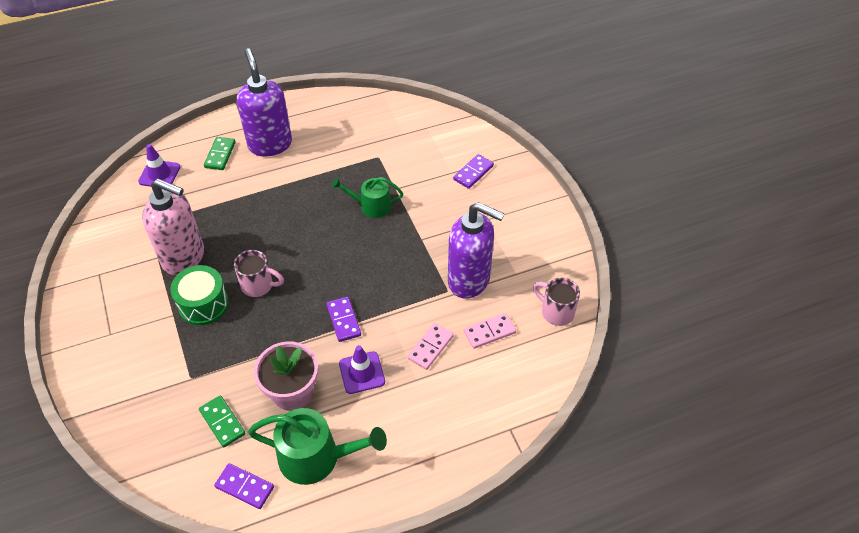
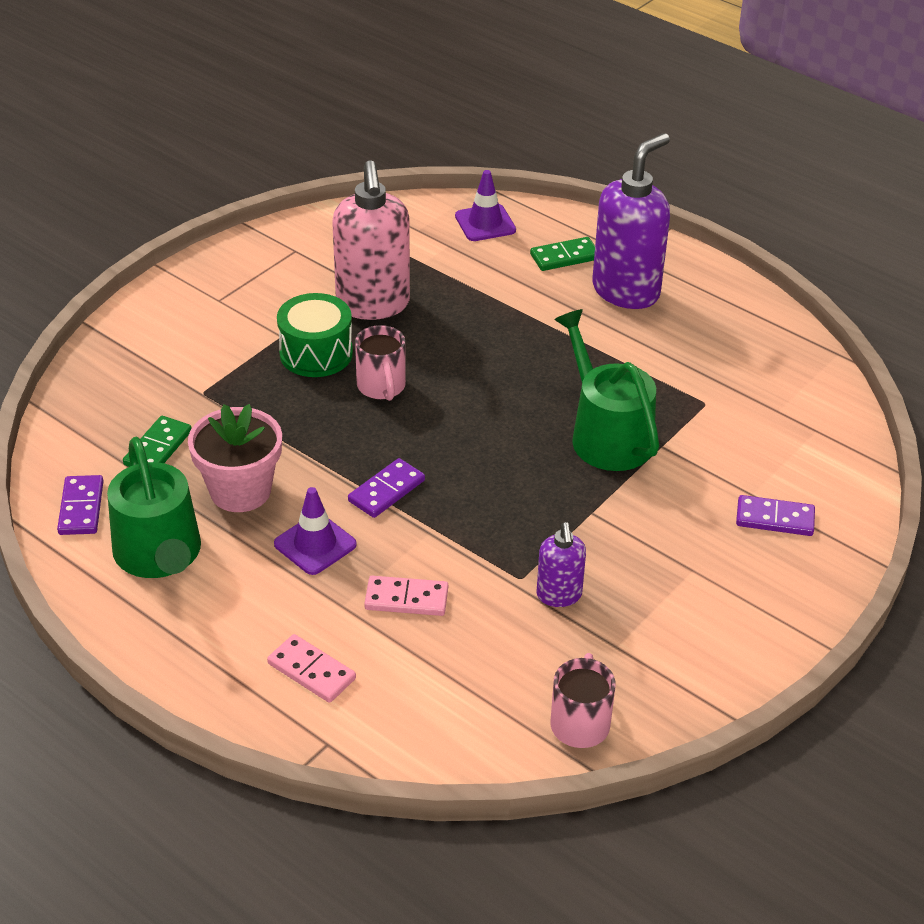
camera: 60 degrees right, 10 degrees down
green watering can [332,177,403,218] -> green watering can [554,309,659,471], size x1.58
purple soap dispenser [448,202,504,299] -> purple soap dispenser [537,522,586,607], size x0.52
pink domino [464,313,516,349] -> pink domino moved to [267,634,356,703]

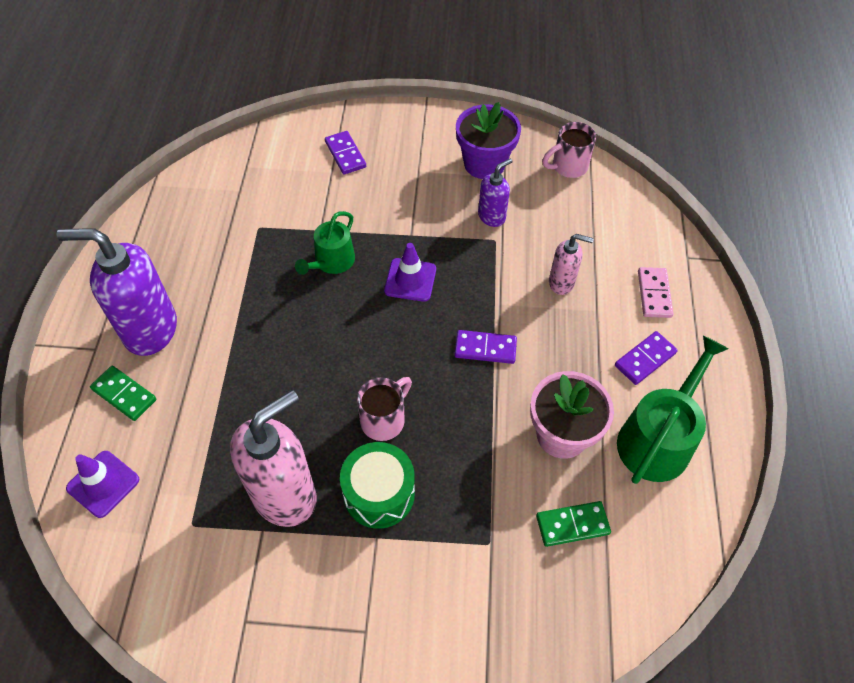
camera: 125 degrees left, 15 degrees up
purple domino [57,475,103,535] -> purple domino moved to [615,331,678,385]
purple traffic cone [274,487,357,575] -> purple traffic cone moved to [384,243,436,302]
pink domino [364,576,448,616] -> pink soap dispenser [549,234,594,295]
green watering can [554,309,659,471] -> green watering can [295,211,355,275], size x0.63
none -> purple flower pot [456,102,521,179]

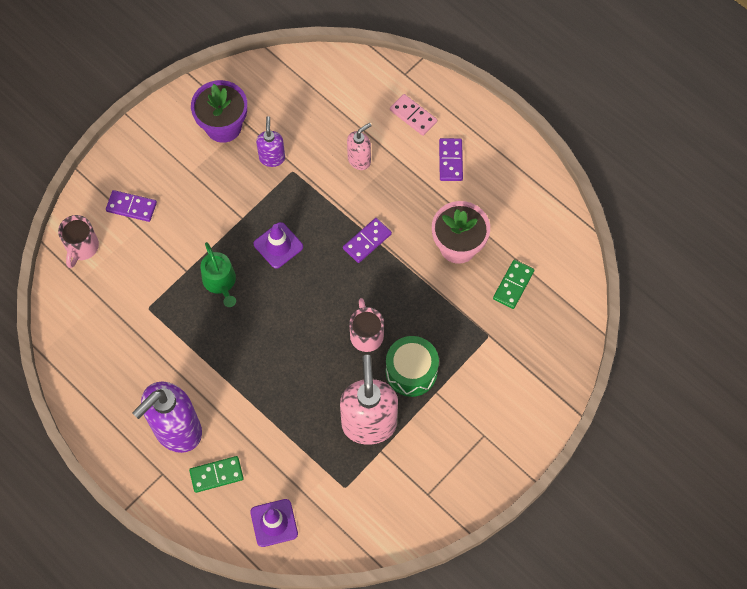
camera: 50 degrees left, 10 degrees up
pink mug [542,122,596,178] -> pink mug moved to [58,215,99,268]
green watering can [617,336,728,484] -> none

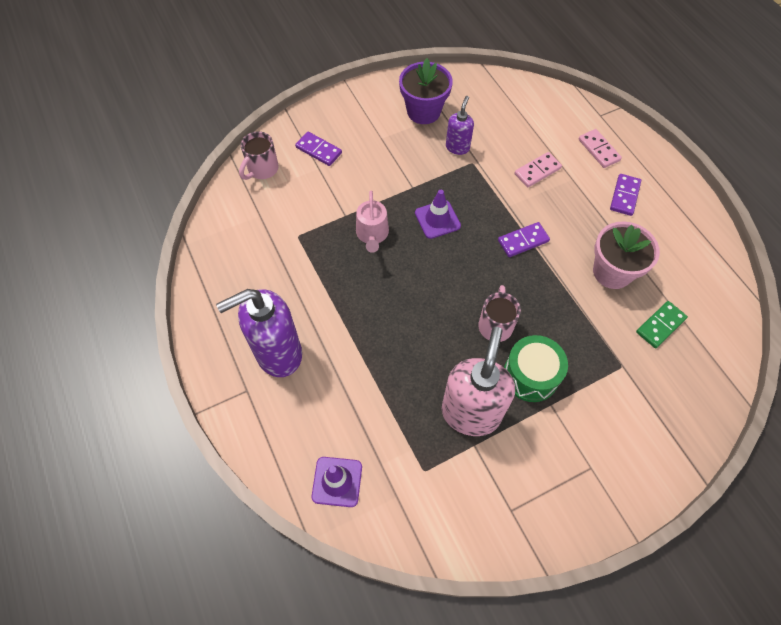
camera: 20 degrees right, 5 degrees down
green domino [189,456,244,493] -> none
green watering can [200,242,236,307] -> pink watering can [356,190,389,253]
pink soap dispenser [347,123,372,170] -> pink domino [514,152,562,187]

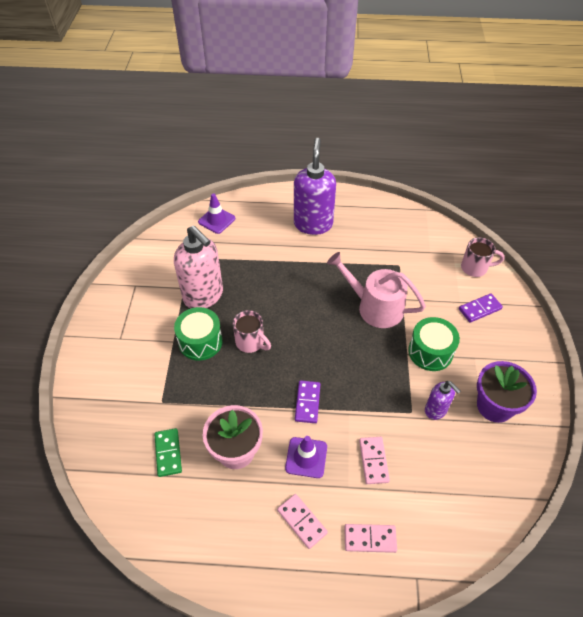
camera: 120 degrees right, 10 degrees down
pink mug [239,131,279,180] -> pink mug turned 120 degrees clockwise [461,237,505,277]
pink watering can [356,190,389,253] -> pink watering can [327,252,426,328], size x1.58
purple traffic cone [415,190,461,239] -> purple traffic cone moved to [285,436,327,478]
purple domino [610,174,641,216] -> pink domino [277,494,328,549]
none -> green drum [408,317,460,371]

